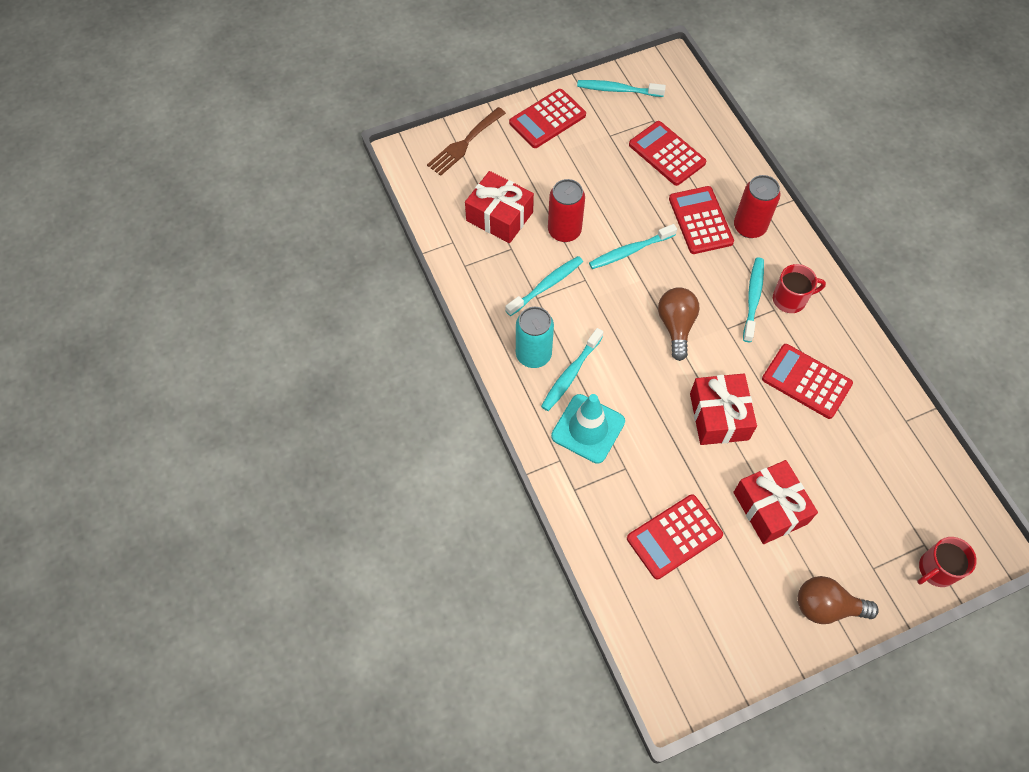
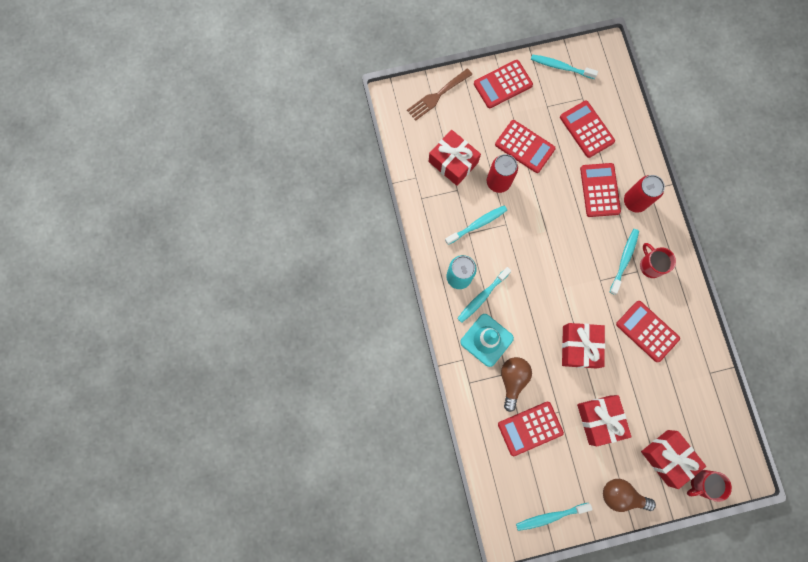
camera: 10 degrees right, 15 degrees up
turquoise toothbrush [589,224,677,269] -> turquoise toothbrush moved to [516,503,593,531]
brown light bulb [658,287,700,361] -> brown light bulb moved to [501,357,532,412]
red mug [773,264,826,313] -> red mug turned 120 degrees counterclockwise [640,243,676,278]
none -> red calculator [495,120,556,173]
none -> red gift [641,430,706,489]

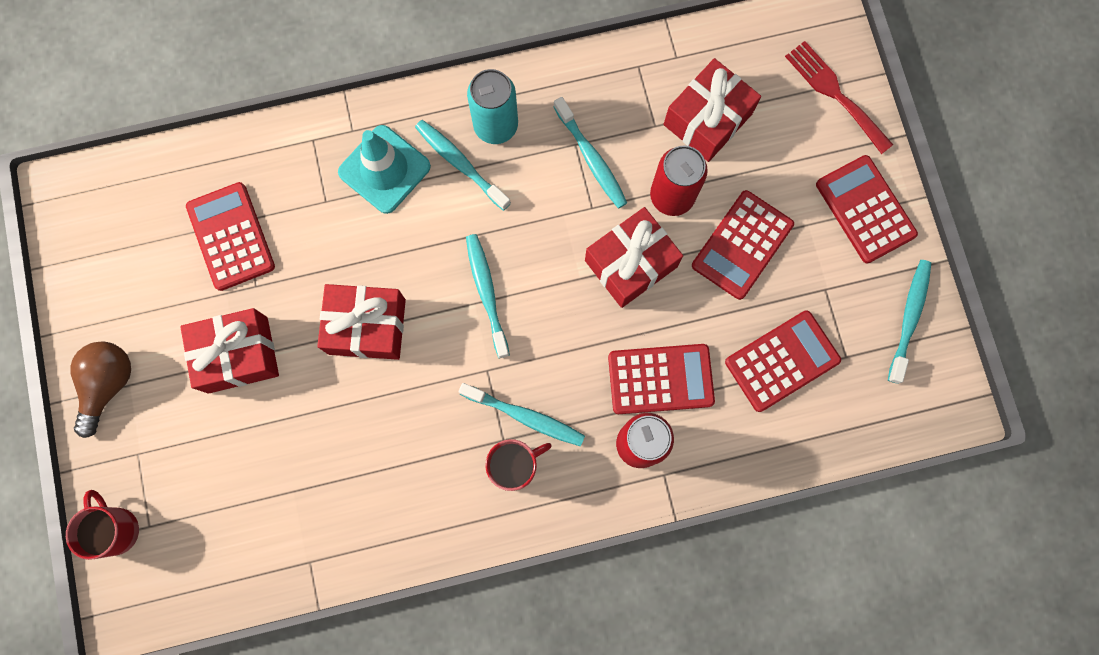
camera: 90 degrees right, 0 degrees up
brown fork [407,69,472,121] -> red fork [785,41,893,154]
brown light bulb [501,357,532,412] -> none
turquoise toothbrush [516,503,593,531] -> turquoise toothbrush moved to [466,234,510,358]
red calculator [616,301,680,362] -> none
red gift [641,430,706,489] -> red gift moved to [585,207,683,308]

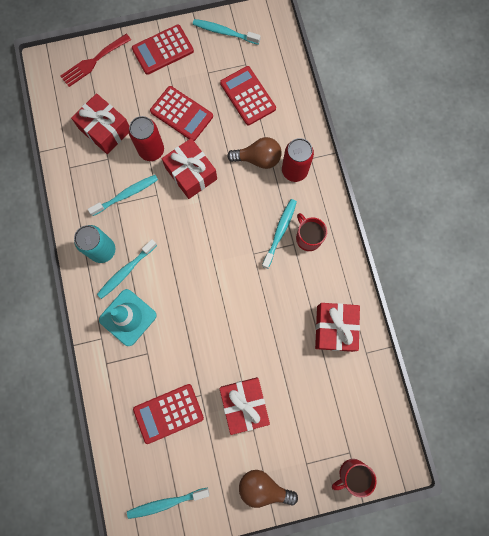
camera: 90 degrees left, 0 degrees up
red gift [317,284,406,360] -> red gift moved to [315,303,360,352]
turquoise toothbrush [466,234,510,358] -> turquoise toothbrush moved to [127,487,210,519]
red calculator [608,344,715,414] -> brown light bulb [227,137,282,169]

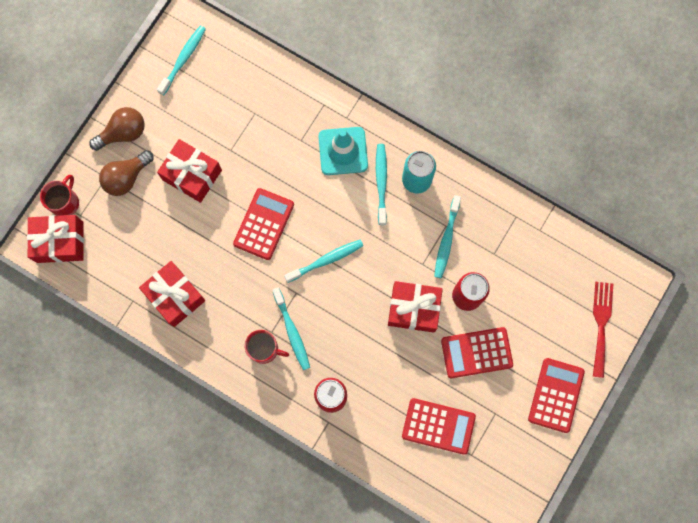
camera: 135 degrees right, 0 degrees up
red gift [71,93,129,154] -> red gift moved to [27,215,84,263]
red calculator [133,384,204,444] -> red calculator moved to [233,188,294,260]
turquoise toothbrush [193,19,261,45] -> turquoise toothbrush moved to [284,240,363,283]
brown light bulb [227,137,282,169] -> brown light bulb moved to [99,150,154,196]

